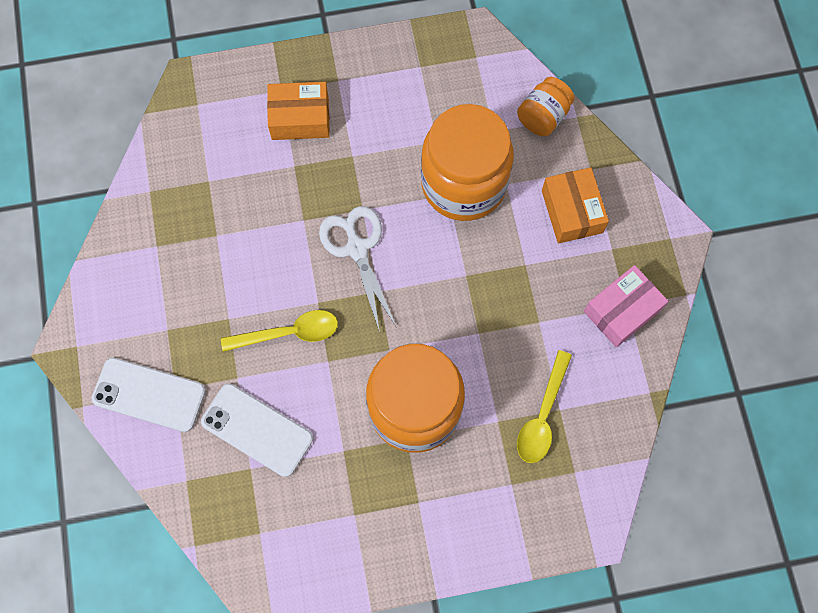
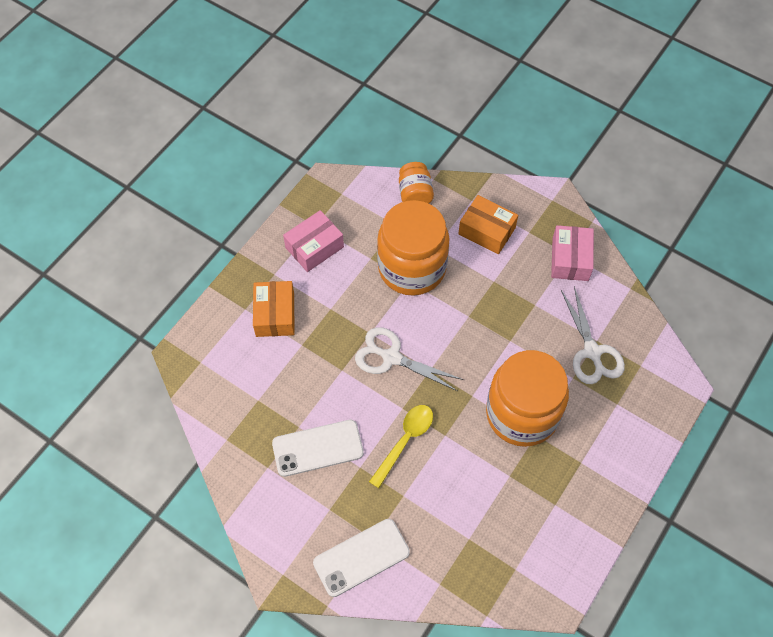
camera: 45 degrees left, 10 degrees down
white phone [201,384,313,477] -> white phone moved to [272,420,364,477]
orange box [267,82,330,140] -> orange box turned 45 degrees counterclockwise [253,281,294,337]
yellow spoon [517,350,572,463] -> white scissors [561,286,625,384]
none -> pink box [283,210,344,272]

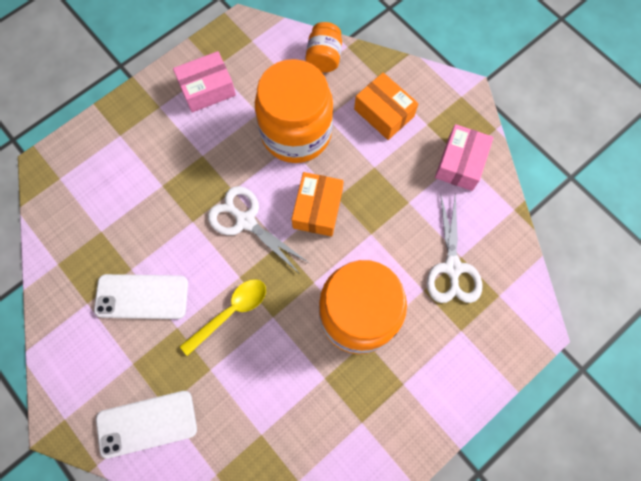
camera: 15 degrees right, 10 degrees up
orange box [253,281,294,337] -> orange box moved to [291,172,344,237]

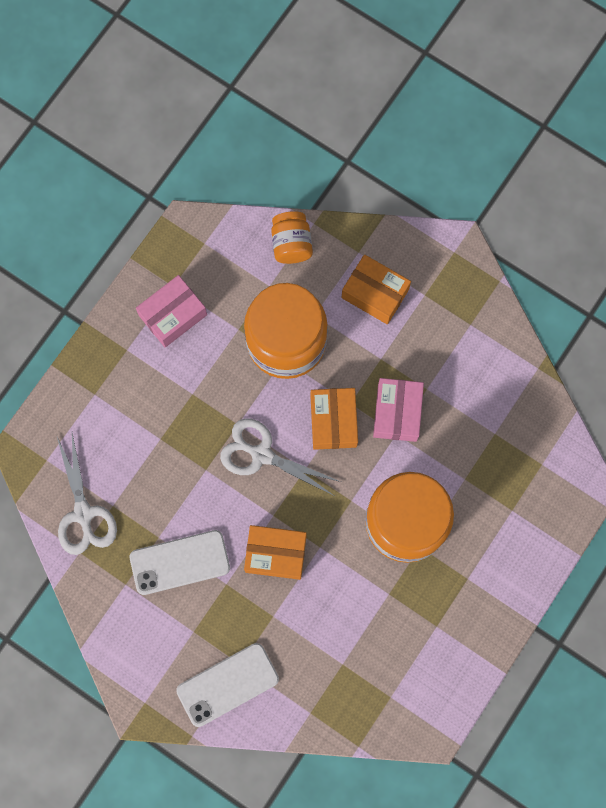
camera: 15 degrees left, 5 degrees up
yellow spoon [180,279,266,356] -> orange box [244,525,307,580]
white scissors [427,193,482,303] -> white scissors moved to [57,433,117,555]
pink box [435,124,494,191] -> pink box moved to [373,378,424,442]

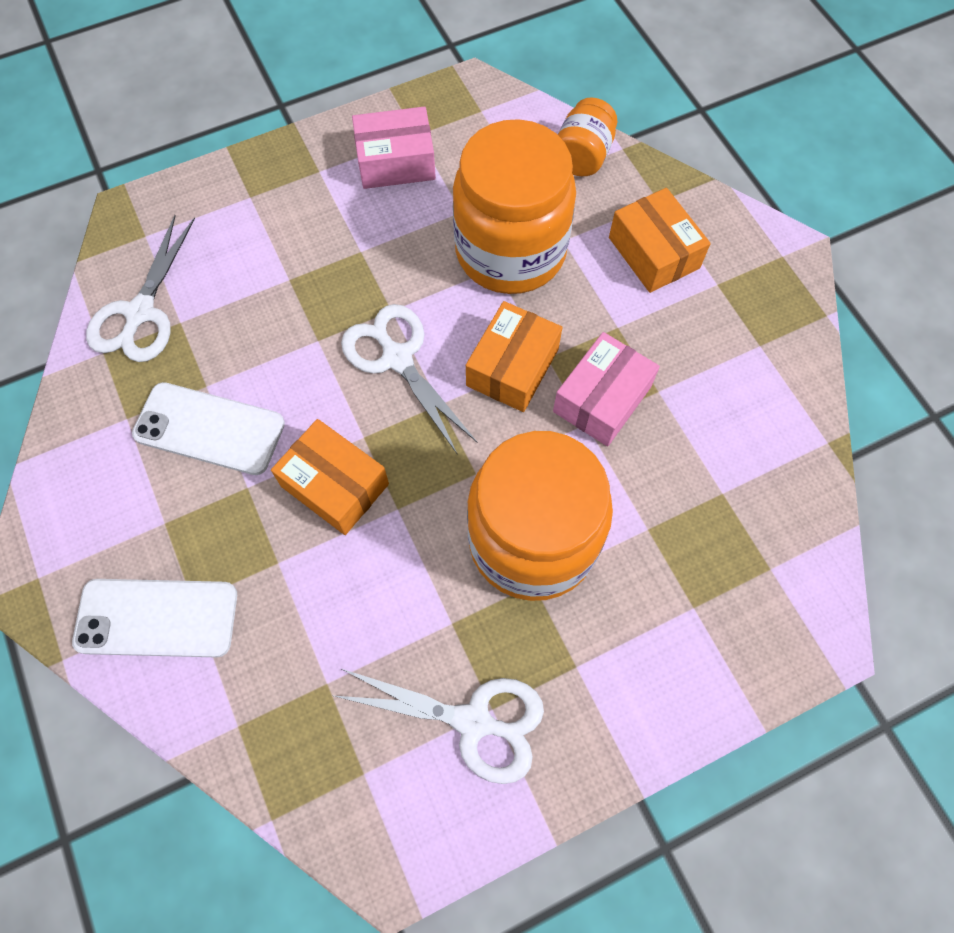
camera: 30 degrees right, 10 degrees down
none -> white scissors [335,668,544,784]

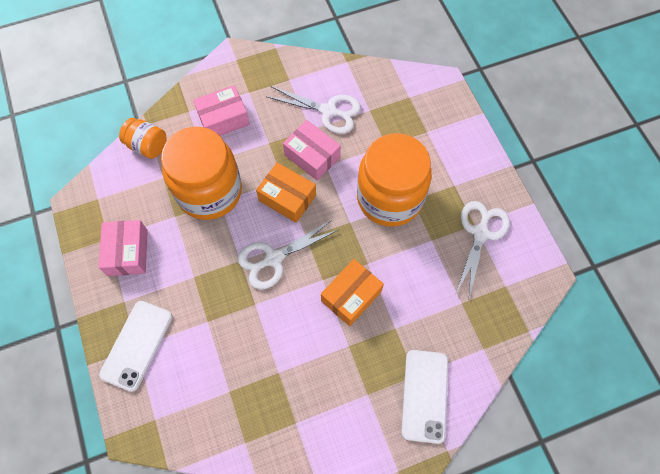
camera: 85 degrees left, 0 degrees up
white scissors [86,215,195,362] -> white scissors moved to [266,86,361,134]
white phone [132,382,285,475] -> white phone moved to [99,301,172,392]
orange box [609,188,711,293] -> pink box [193,85,250,136]

